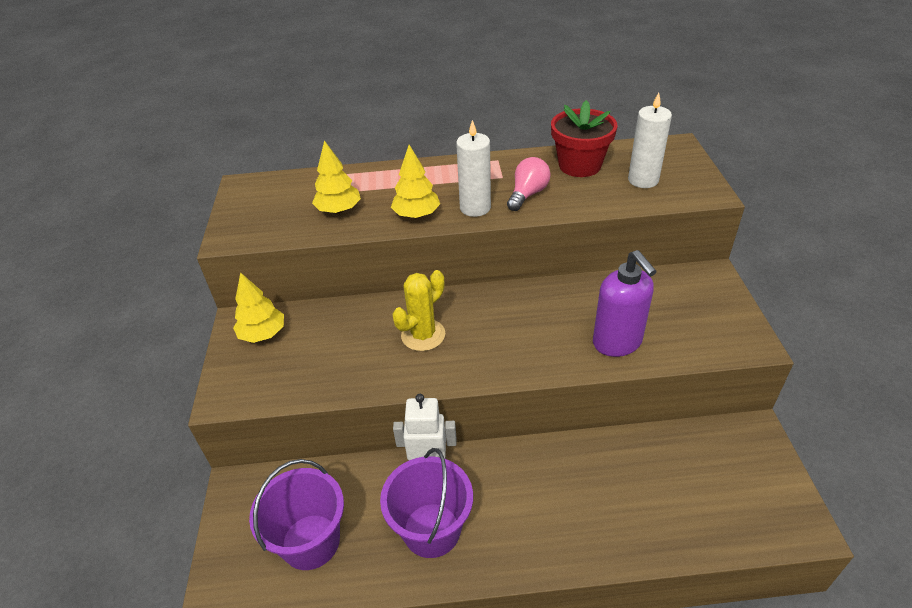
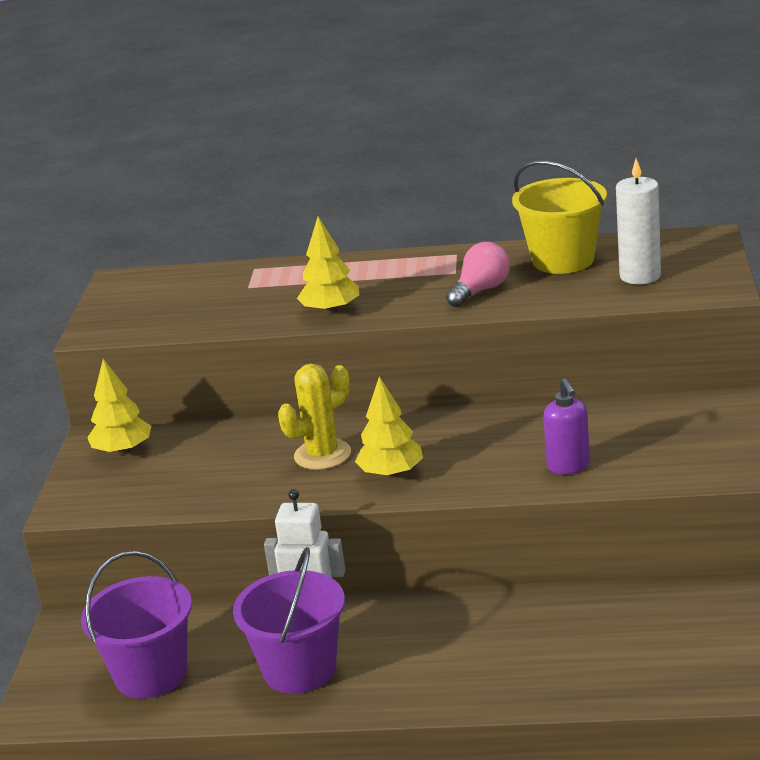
camera: 10 degrees right, 15 degrees down
yellow tree [312,140,361,214] -> yellow tree moved to [355,377,423,478]
white candle [456,120,491,217] -> none
red flower pot [551,100,618,177] -> yellow bucket [512,161,607,274]
purple soap dispenser [593,250,657,357] -> purple soap dispenser [543,378,590,474], size x0.64

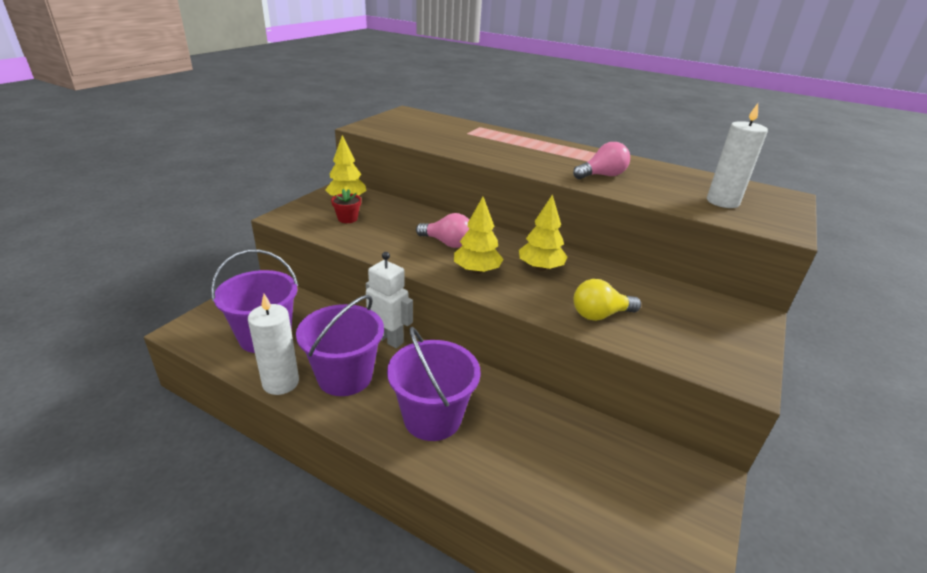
camera: 20 degrees right, 5 degrees up
yellow cactus [278,364,351,470] -> pink light bulb [416,213,470,248]
yellow tree [297,217,360,314] -> yellow tree moved to [519,194,567,271]
yellow bucket [512,161,607,274] -> none
purple soap dispenser [543,378,590,474] -> yellow light bulb [573,279,641,321]
none -> white candle [248,294,299,395]
none -> red flower pot [331,189,361,223]
none -> purple bucket [387,327,481,441]

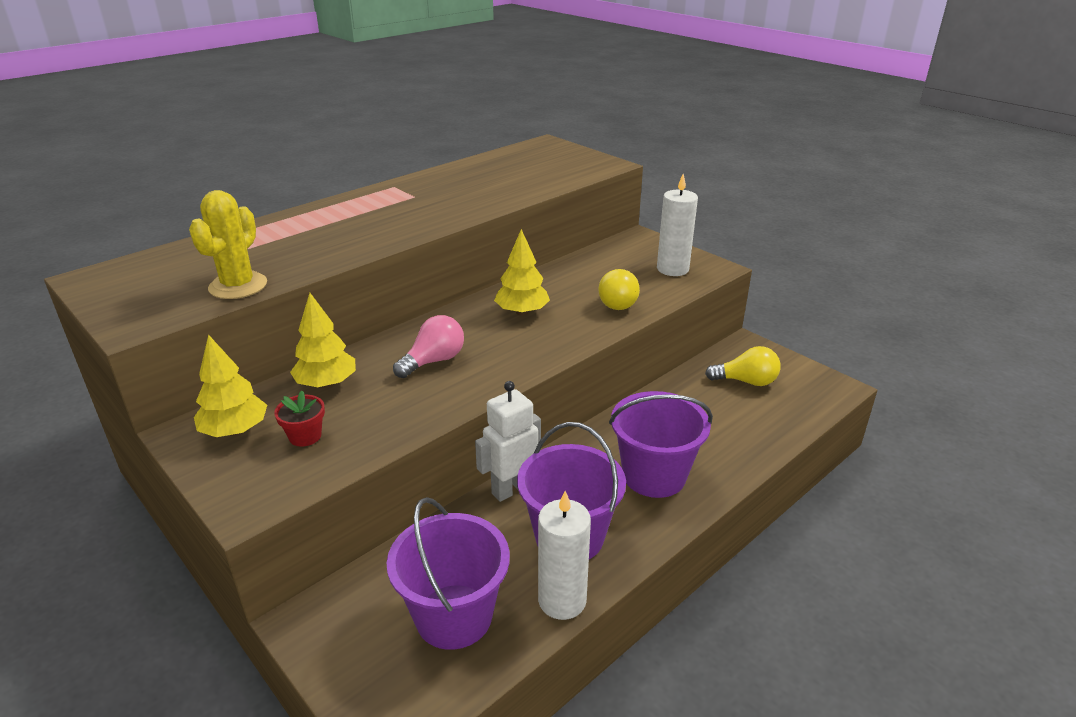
camera: 70 degrees left, 0 degrees up
yellow tree [454,197,504,274] -> yellow tree moved to [290,293,356,388]
pink light bulb [573,142,630,179] -> none
white candle [707,103,768,208] -> white candle moved to [657,174,698,276]
none -> yellow cactus [189,190,267,299]
none -> yellow light bulb [705,346,781,386]

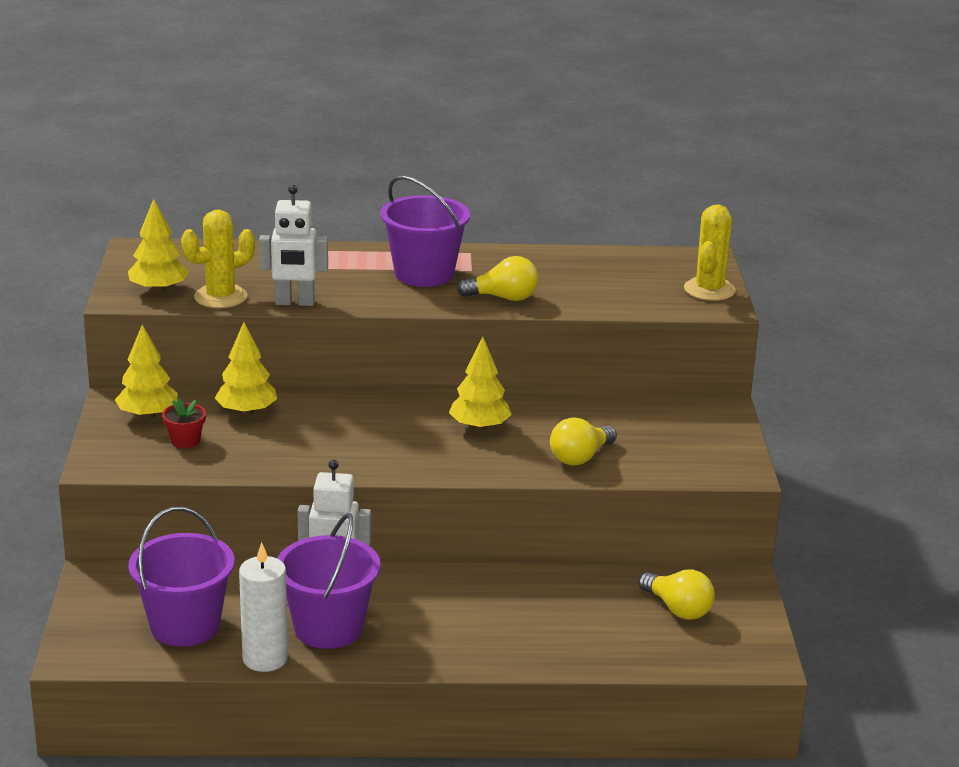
camera: 40 degrees right, 5 degrees down
pink light bulb [393,315,464,378] -> none
purple bucket [609,391,713,498] -> purple bucket moved to [380,176,470,287]
white candle [657,174,698,276] -> none
none -> yellow tree [128,199,189,293]
none -> white robot [259,185,328,306]
none -> yellow light bulb [457,256,538,301]
none -> yellow cactus [684,205,736,301]

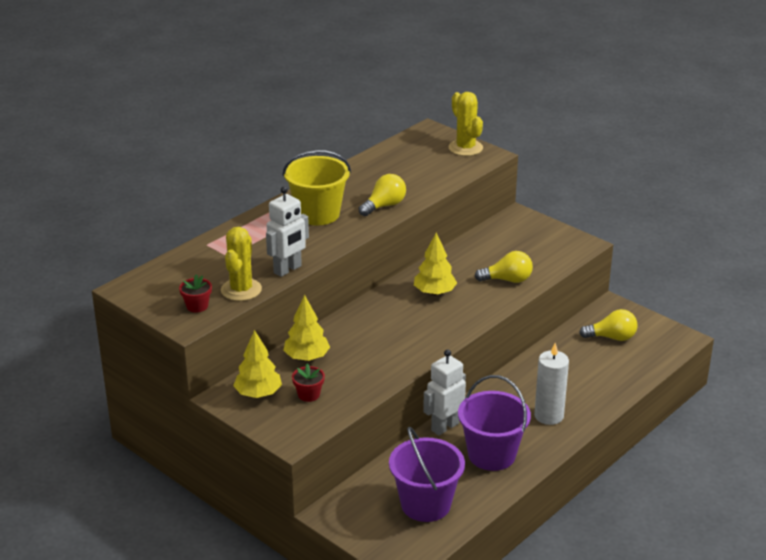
camera: 45 degrees left, 5 degrees up
yellow tree [128,199,189,293] -> red flower pot [179,274,212,313]
white candle [239,542,288,672] -> white candle moved to [534,343,569,425]
purple bucket [380,176,470,287] -> yellow bucket [282,150,351,225]
yellow light bulb [550,417,617,466] -> yellow light bulb turned 90 degrees counterclockwise [475,251,533,283]

